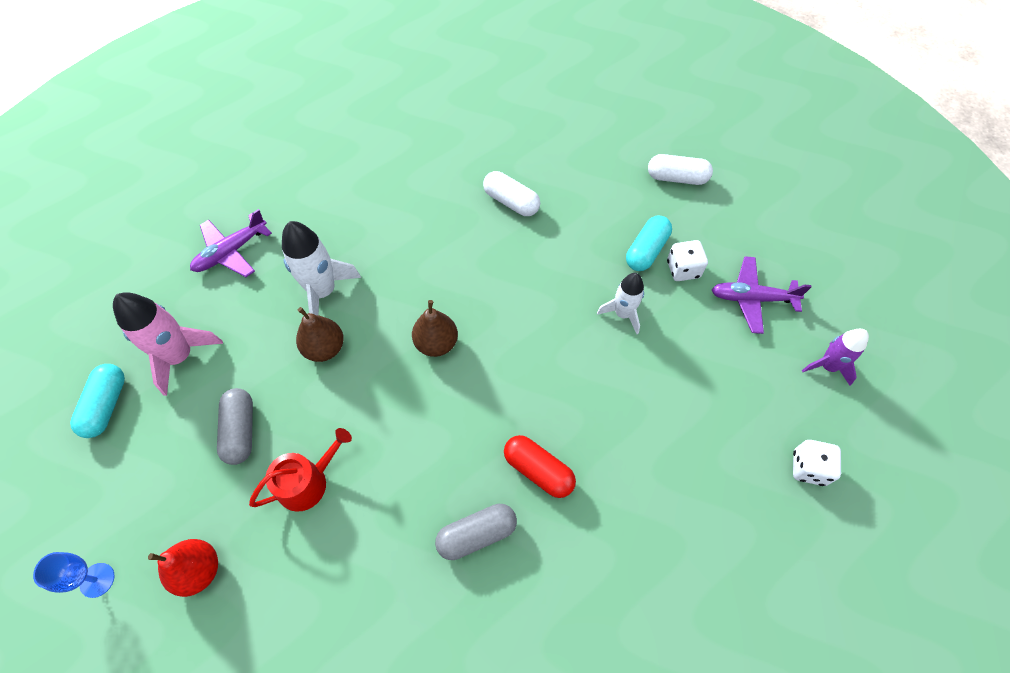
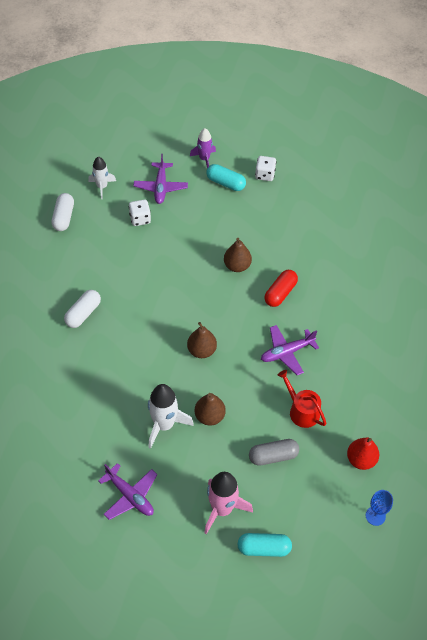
camera: 95 degrees left, 5 degrees down
grey capsule [435,504,517,560] -> none
white rocket [597,273,644,334] -> white rocket moved to [88,157,116,199]
turquoise capsule [626,215,672,271] -> turquoise capsule moved to [206,164,246,191]
none -> brown pear [224,238,252,272]
none -> purple plane [261,325,319,375]

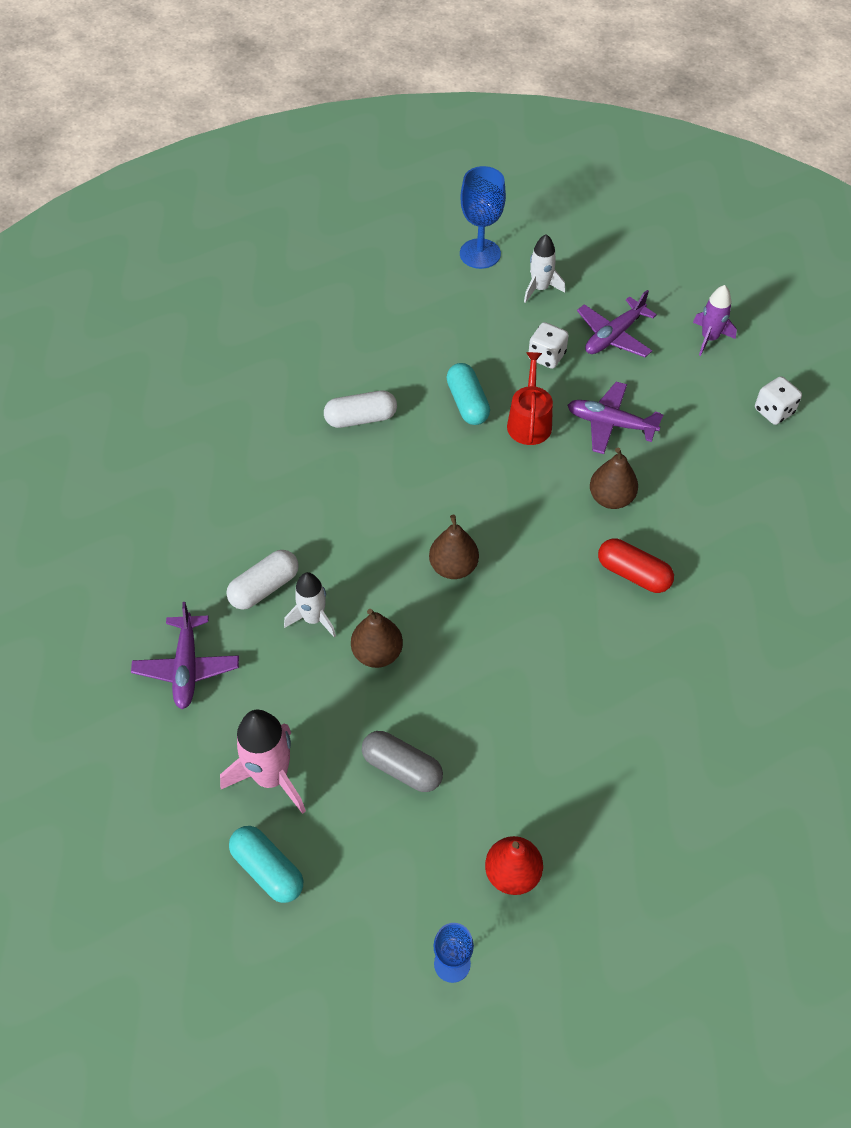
camera: 45 degrees right, 0 degrees up
white capsule [51,193,74,231] -> white capsule moved to [226,550,299,610]
white rocket [148,384,194,449] -> white rocket [284,572,336,637], size x0.64
turquoise capsule [206,164,246,191] -> turquoise capsule moved to [446,363,490,425]
purple plane [261,325,319,375] -> purple plane moved to [568,382,664,454]
red capsule [265,270,298,307] -> red capsule turned 45 degrees clockwise [598,539,674,593]
red watering can [278,370,327,428] -> red watering can moved to [507,352,553,445]
none -> blue goblet [460,166,506,269]

